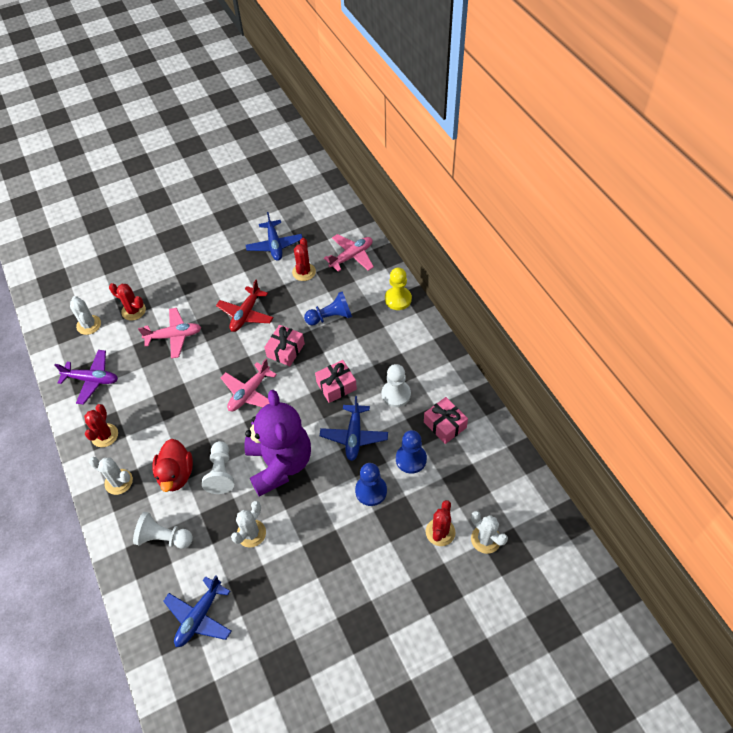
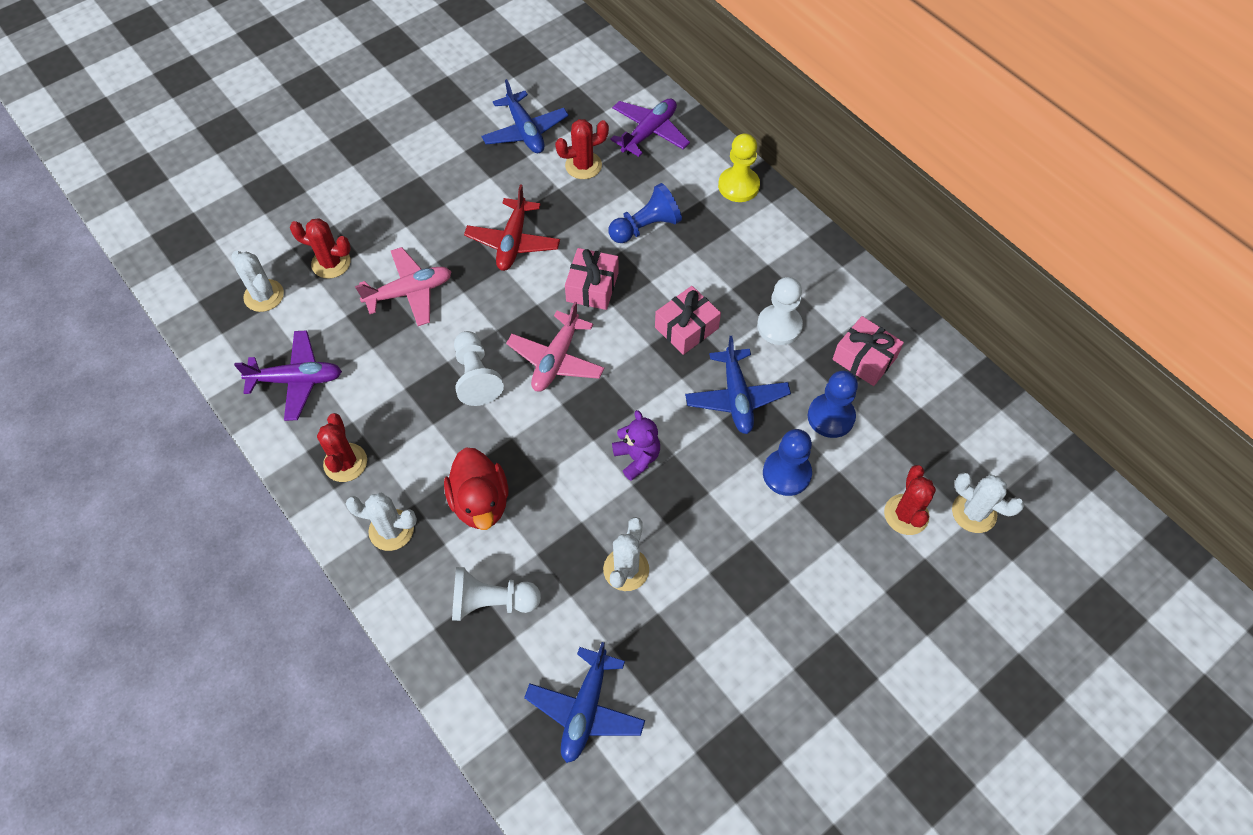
camera: 15 degrees left, 5 degrees up
white pawn [202,441,234,494] -> white pawn moved to [454,331,504,406]
purple teddy bear [245,390,311,497] -> purple teddy bear [612,410,660,481], size x0.43
red cactus [292,238,316,281] -> red cactus turned 75 degrees clockwise [555,119,609,179]
pink plane [324,234,374,272] -> purple plane [610,99,690,157]

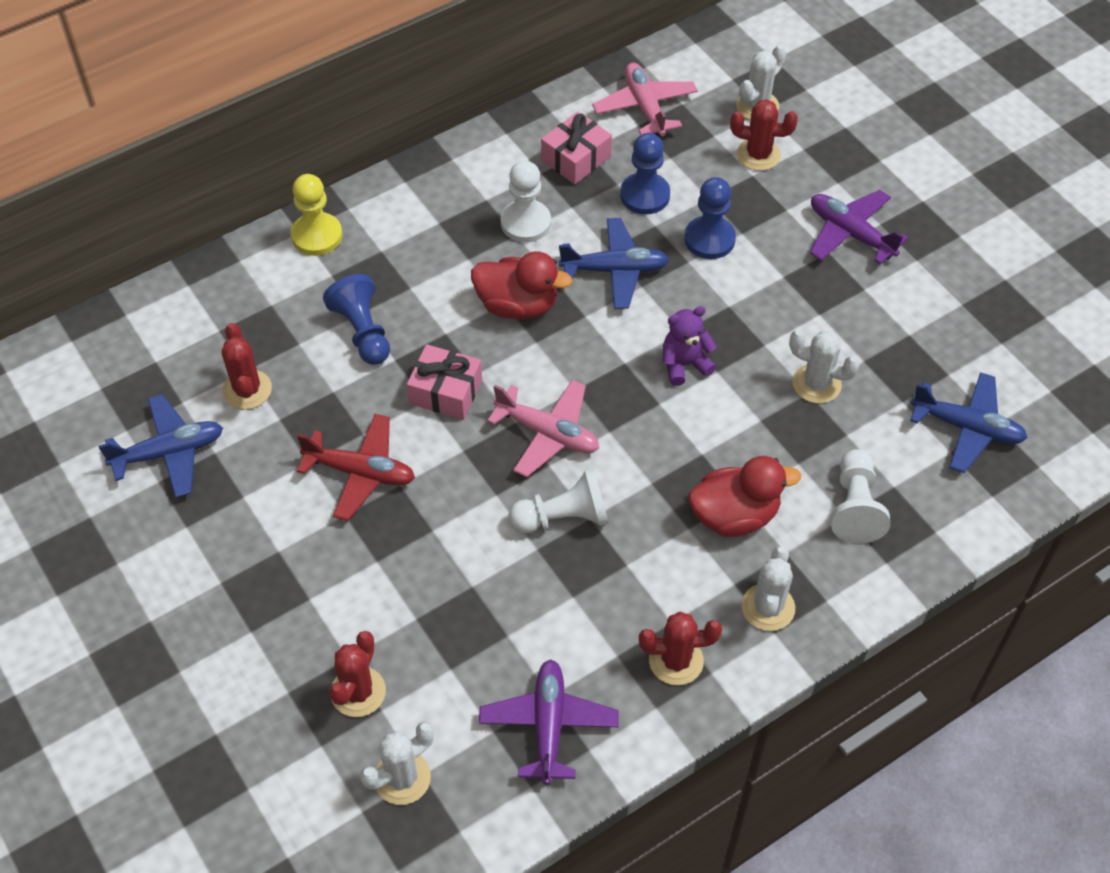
camera: 85 degrees left, 5 degrees down
pink plane [355,247,452,326] -> pink plane moved to [592,63,698,138]
purple plane [610,99,690,157] -> purple plane moved to [810,190,908,264]
pink gift [655,286,721,355] -> red duck [471,251,573,319]

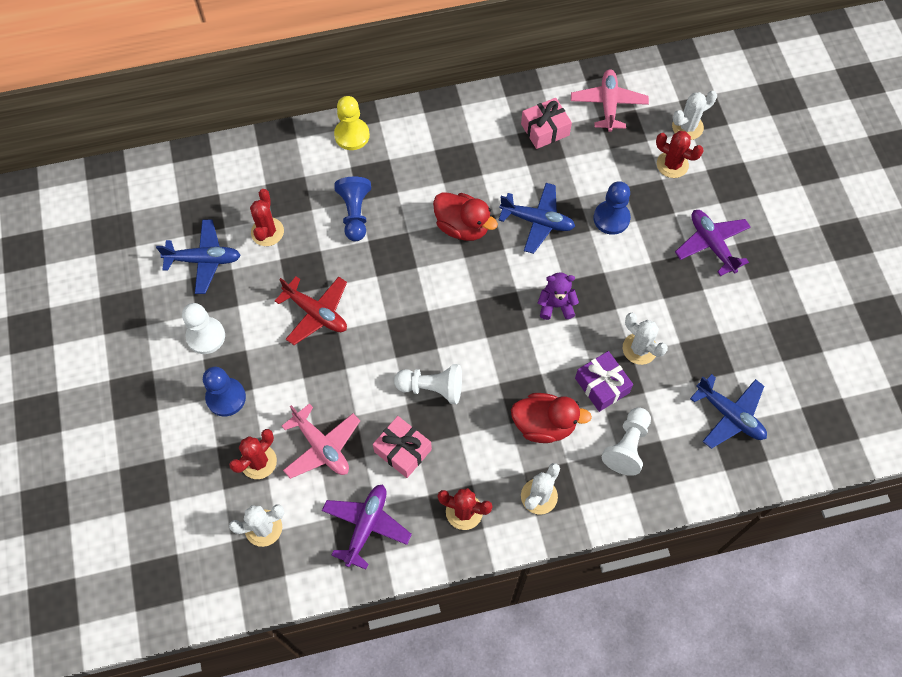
camera: 20 degrees right, 10 degrees up
pink gift [407,344,482,420] -> pink gift moved to [373,416,432,478]
pink plane [487,379,599,477] -> pink plane moved to [282,403,360,479]
white pawn [501,161,551,242] -> white pawn moved to [182,303,225,354]
blue pawn [620,133,670,214] -> blue pawn moved to [203,367,246,416]
none -> purple gift [575,351,633,412]

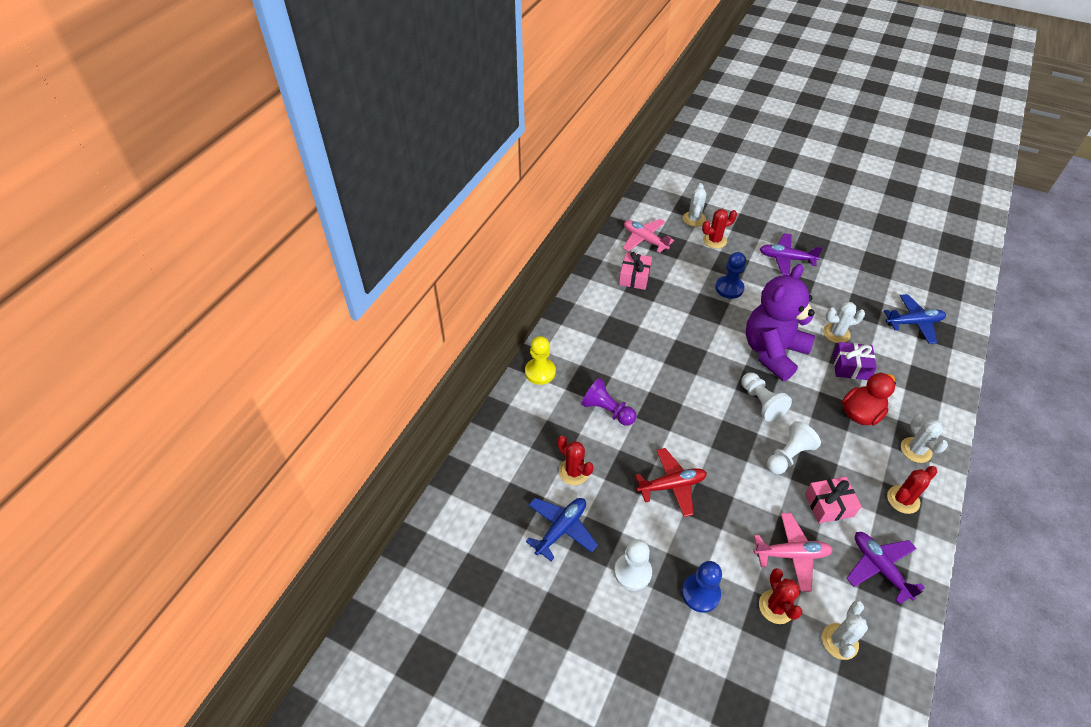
camera: 50 degrees left, 15 degrees down
blue pawn [334,177,371,241] -> purple pawn [581,378,636,426]
red duck [433,192,498,241] -> none
blue plane [499,183,575,254] -> none
purple teddy bear [538,272,579,320] -> purple teddy bear [746,264,815,381], size x2.31
white pawn [602,407,651,476] -> white pawn moved to [741,373,792,422]

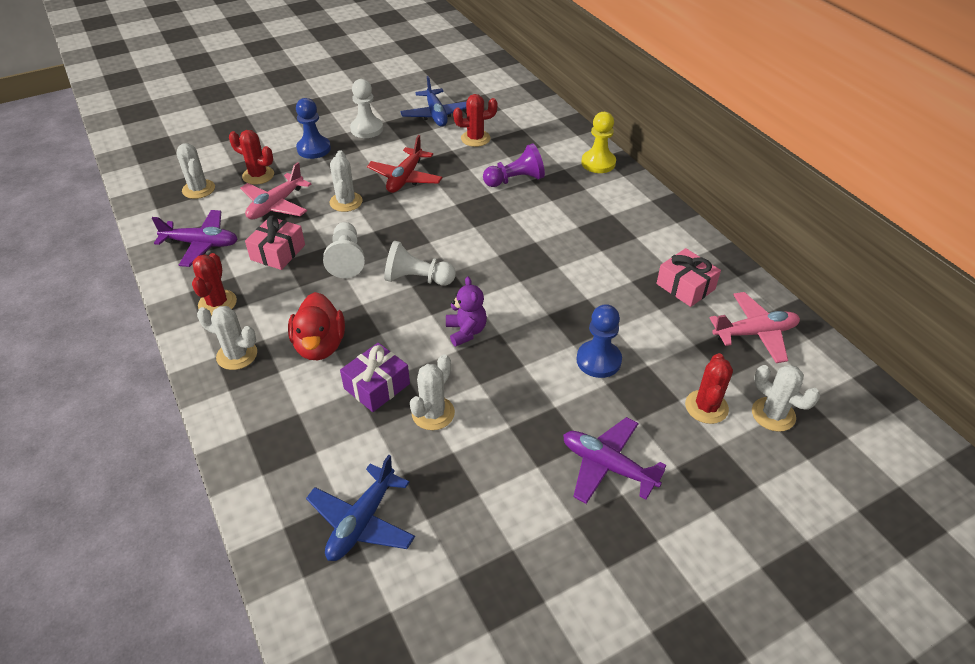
camera: 125 degrees right, 5 degrees down
purple teddy bear [746,264,815,381] -> purple teddy bear [446,277,487,346], size x0.43
purple plane [760,233,823,276] -> purple plane turned 105 degrees counterclockwise [563,417,666,504]
none -> white cactus [329,150,363,212]

